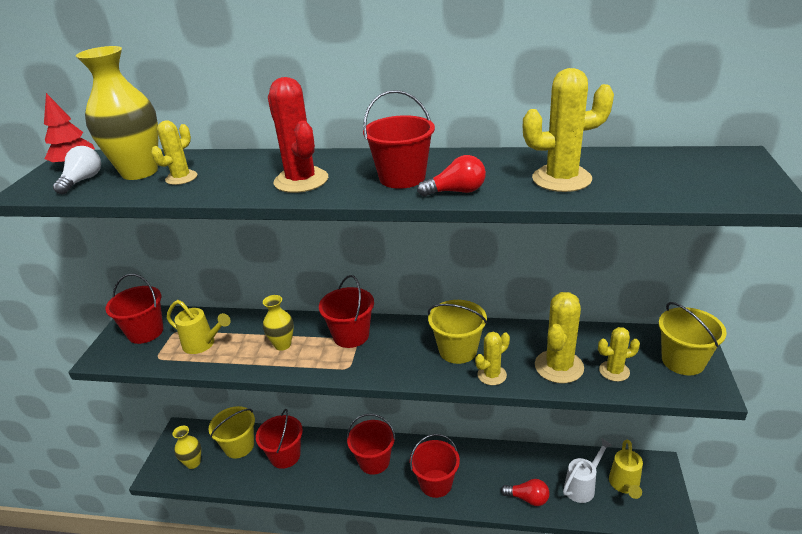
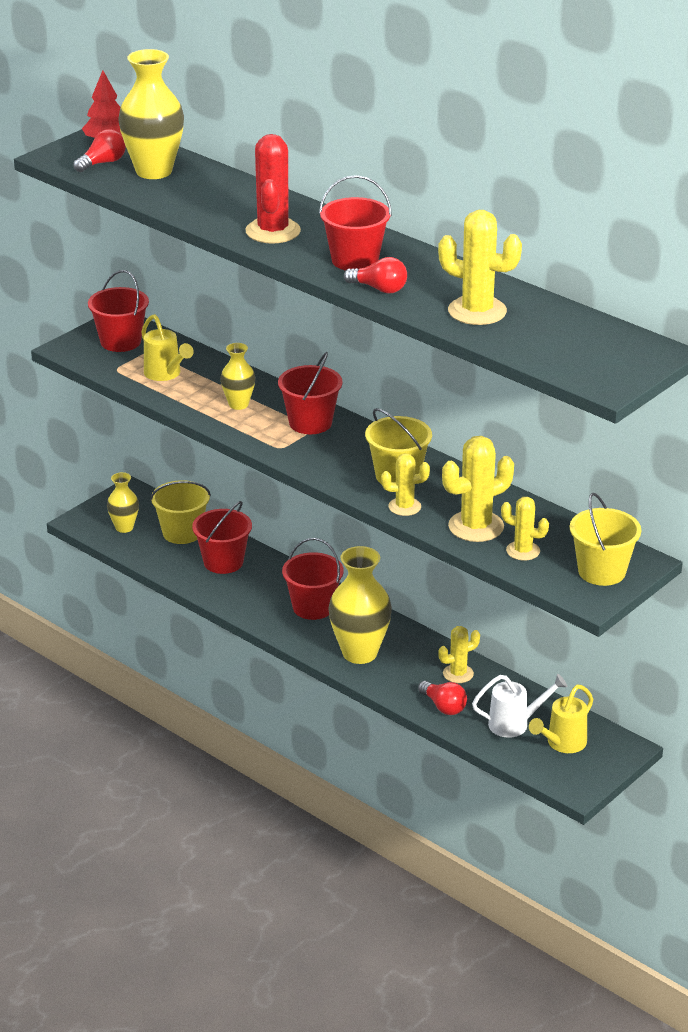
camera: 30 degrees right, 0 degrees up
white light bulb [53,146,101,194] -> red light bulb [73,129,126,172]
yellow cactus [151,121,198,185] -> yellow cactus moved to [438,626,480,683]
red bucket [410,434,460,498] -> yellow vase [328,546,392,664]

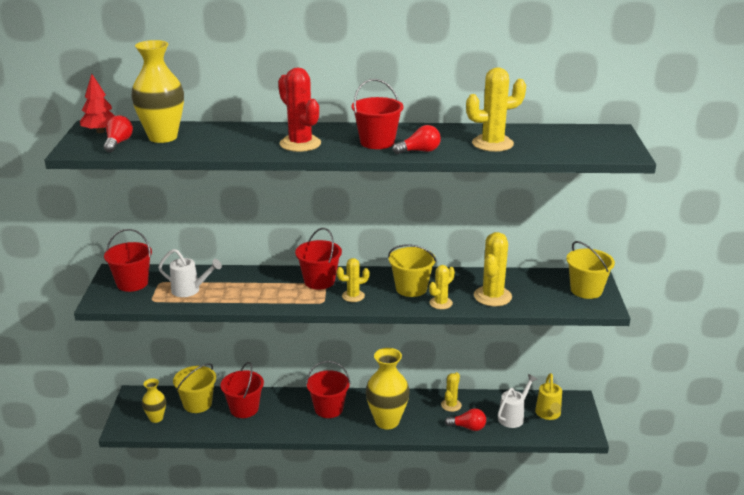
camera: 40 degrees left, 5 degrees down
yellow watering can [142,314,194,381] -> white watering can [158,249,222,297]
yellow vase [220,343,255,410] -> none
yellow cactus [501,497,549,560] -> yellow cactus moved to [337,258,369,302]

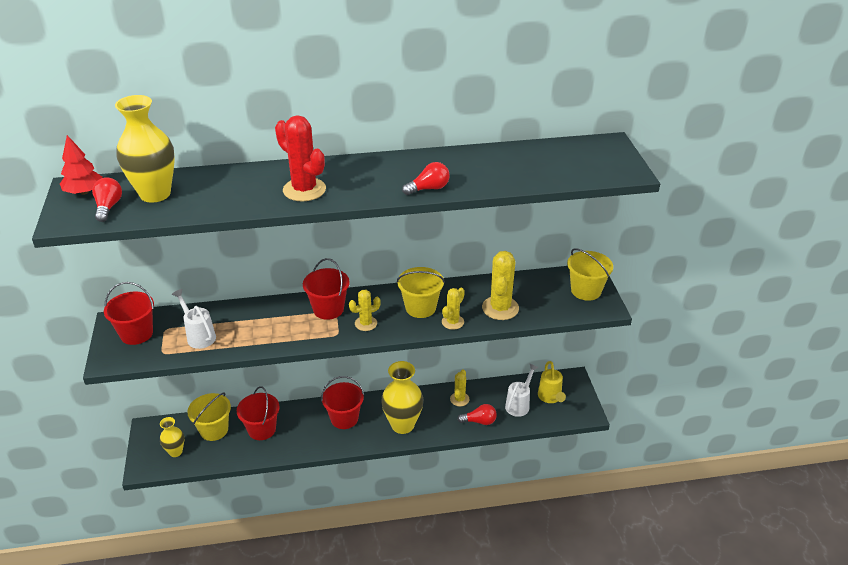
camera: 10 degrees left, 10 degrees up
white watering can [158,249,222,297] -> white watering can turned 135 degrees counterclockwise [172,289,216,349]
red bucket [352,79,404,149] -> none
yellow cactus [466,67,526,152] -> none

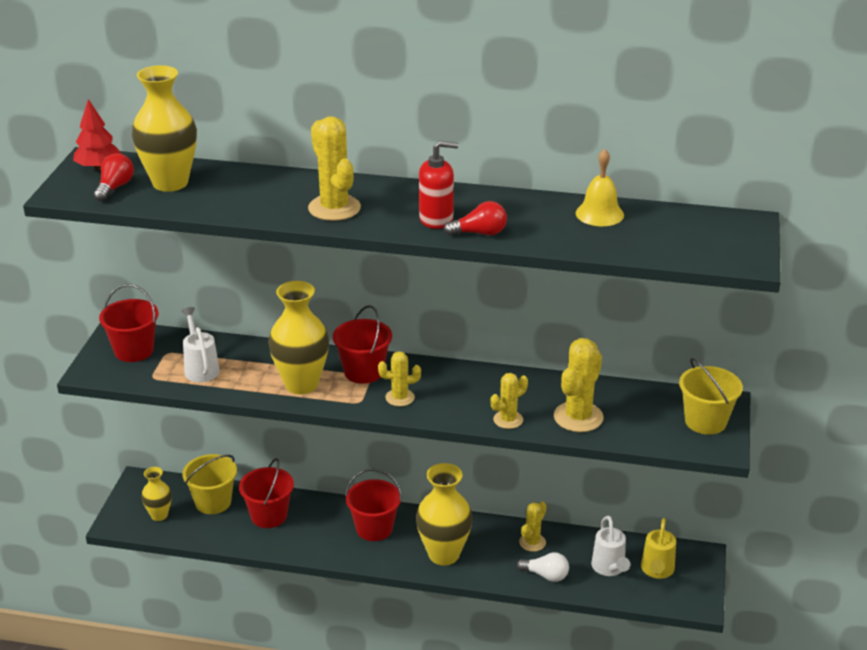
camera: 20 degrees right, 5 degrees down
red cactus [275,115,326,201] -> yellow cactus [308,116,361,221]
yellow bucket [397,267,445,318] -> none
red light bulb [457,404,497,425] -> white light bulb [516,552,569,582]
white watering can [505,364,539,417] -> white watering can turned 120 degrees clockwise [591,515,630,576]
none -> yellow vase [268,281,329,394]
none -> red soap dispenser [419,141,458,229]
none -> yellow bell [576,149,624,226]

